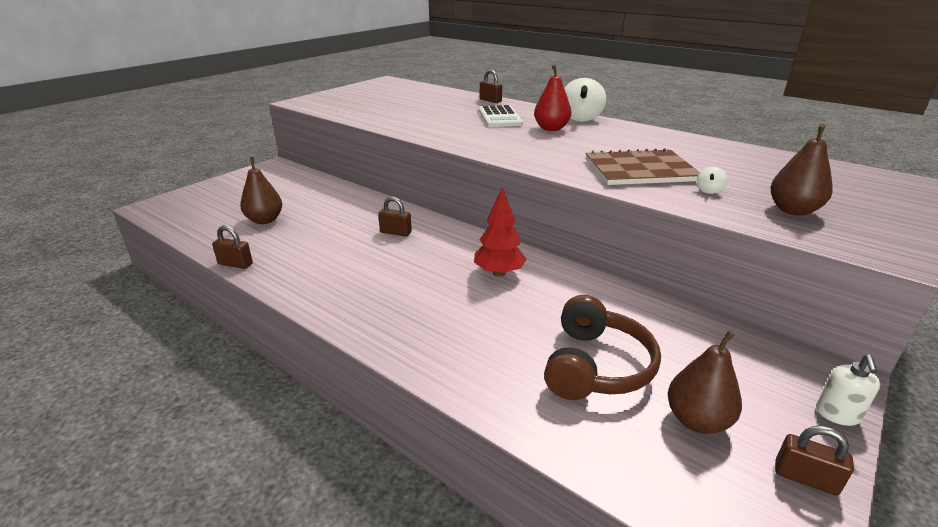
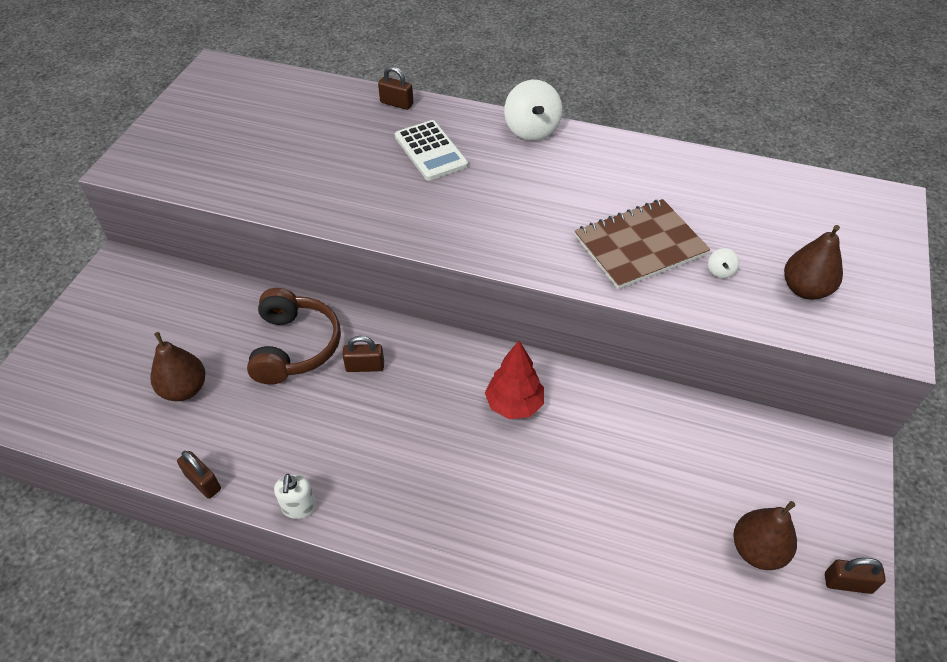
camera: 20 degrees left, 20 degrees up
brown padlock [212,225,253,269] -> brown padlock turned 45 degrees clockwise [177,451,221,499]
red pear [534,64,571,131] -> none
brown headphones [544,295,661,400] -> brown headphones moved to [247,288,341,385]
white soap dispenser [816,355,880,426] -> white soap dispenser moved to [274,474,316,519]

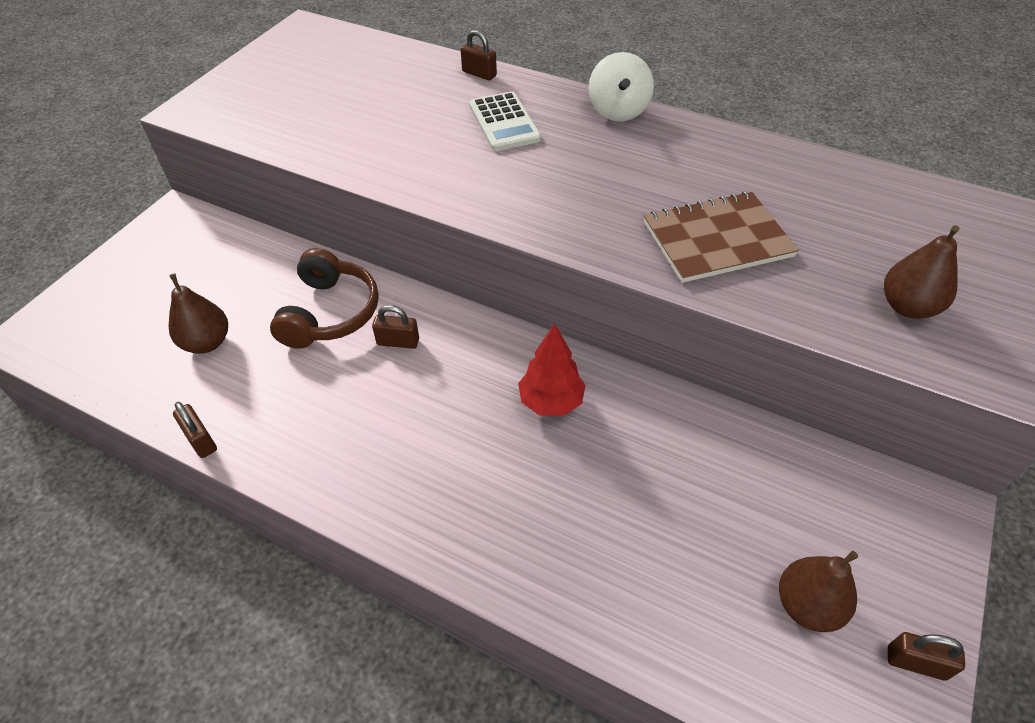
camera: 10 degrees right, 0 degrees up
white soap dispenser [274,474,316,519] -> none
white spinning top [708,248,739,278] -> none

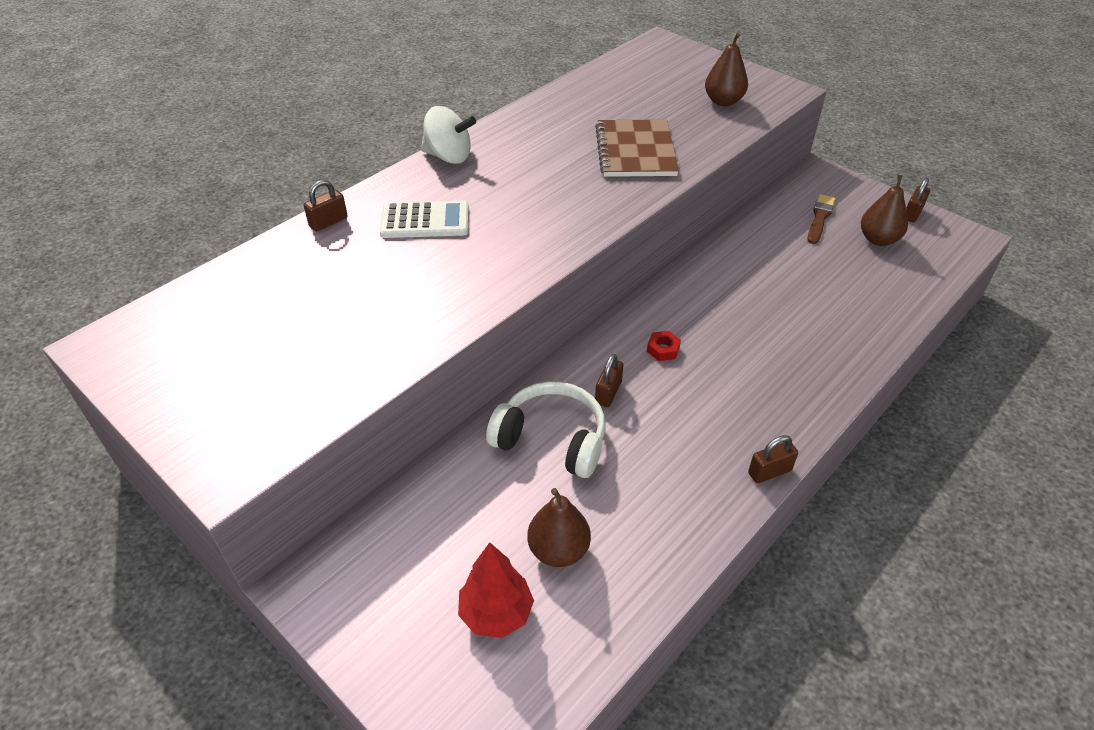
camera: 75 degrees left, 5 degrees down
brown padlock [173,402,217,458] -> brown padlock moved to [748,435,798,483]
brown headphones [270,248,379,349] -> white headphones [486,381,606,478]
red tree [518,323,586,416] -> red tree moved to [458,542,534,638]
none -> red nut [647,331,681,361]
none -> brown brush [807,194,835,244]

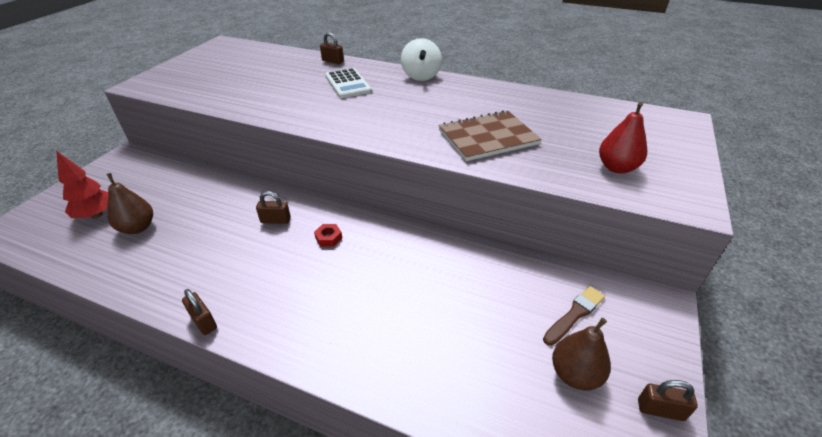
camera: 70 degrees right, 5 degrees down
white headphones [486,381,606,478] -> none
brown pear [705,33,748,106] -> red pear [599,102,647,174]
brown brush [807,194,835,244] -> brown brush turned 45 degrees counterclockwise [543,286,605,346]

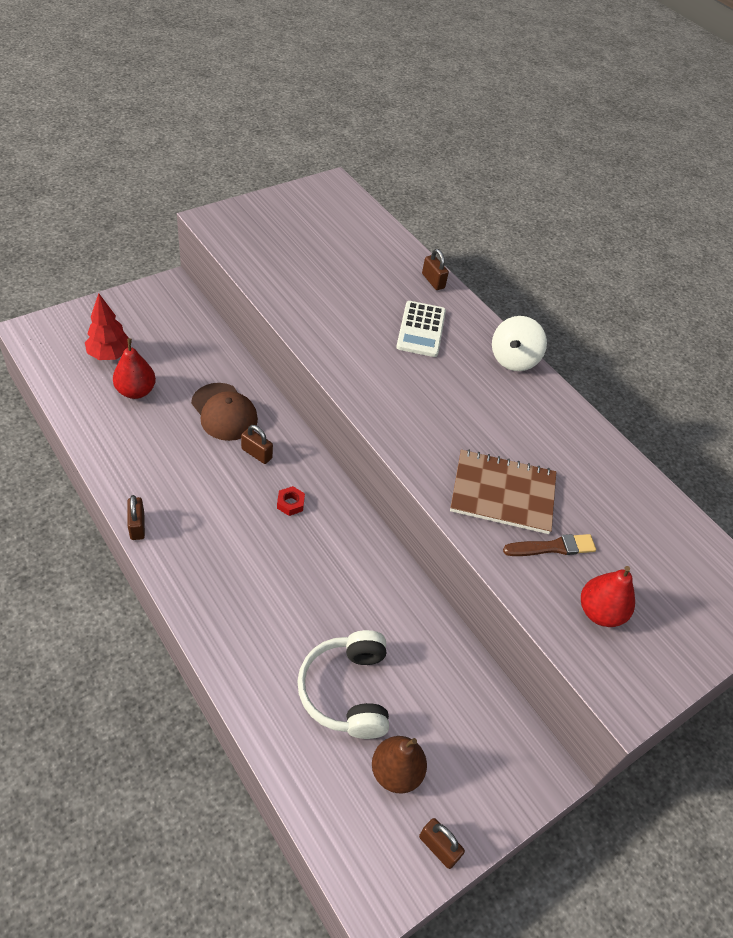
camera: 25 degrees right, 10 degrees up
brown pear [107,173,153,234] -> red pear [113,338,156,399]
brown brush [543,286,605,346] -> brown brush moved to [503,534,596,556]
none -> brown cap [191,383,258,441]
none -> white headphones [297,630,389,739]

